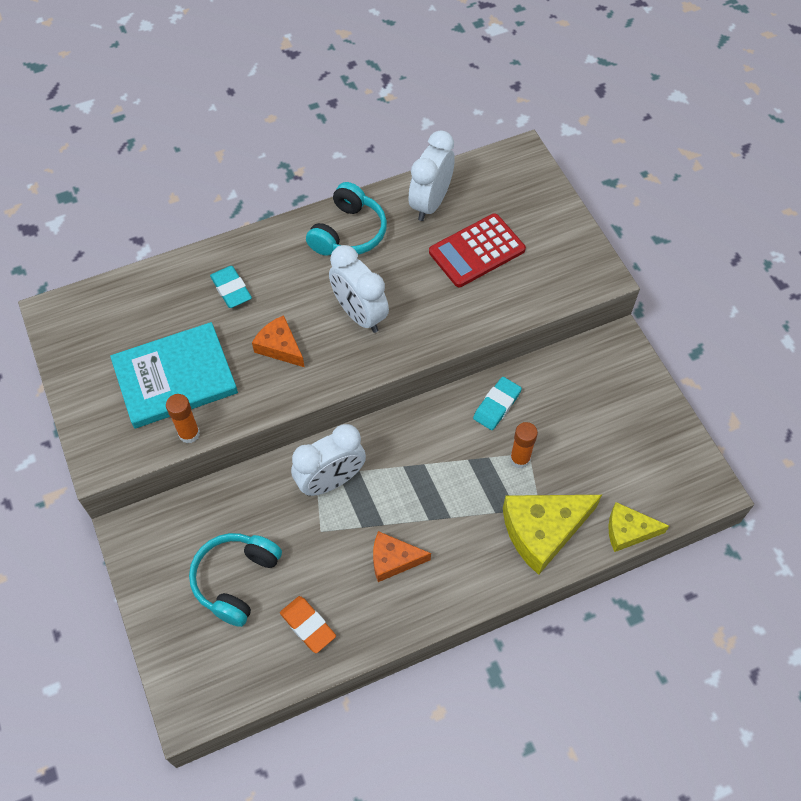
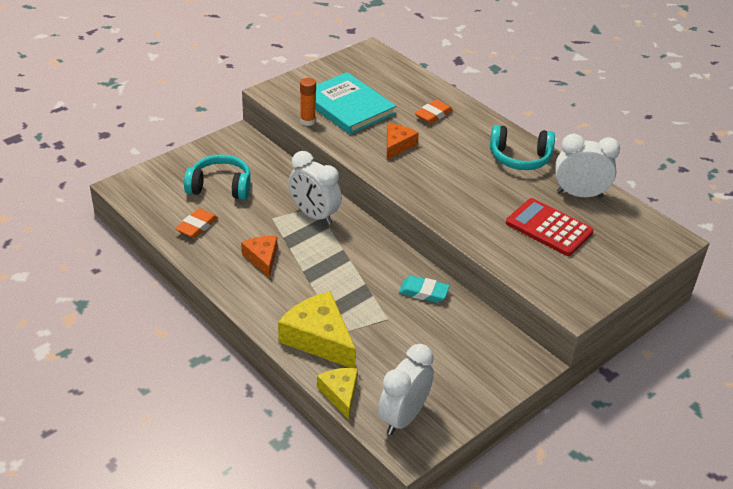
camera: 70 degrees right, 20 degrees down
turquoise eraser [210,266,252,308] -> orange eraser [415,100,453,124]
white clock [329,245,389,333] -> white clock moved to [378,344,434,435]
orange glue stick [510,422,538,468] -> none

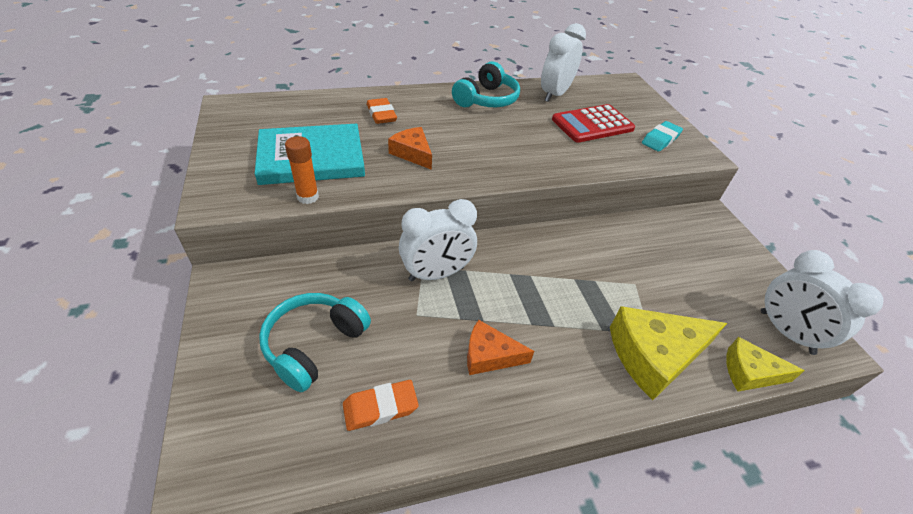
camera: 65 degrees left, 5 degrees up
orange eraser [175,208,218,238] -> orange eraser turned 75 degrees counterclockwise [343,380,419,431]
turquoise eraser [399,276,450,303] -> turquoise eraser moved to [642,121,683,152]

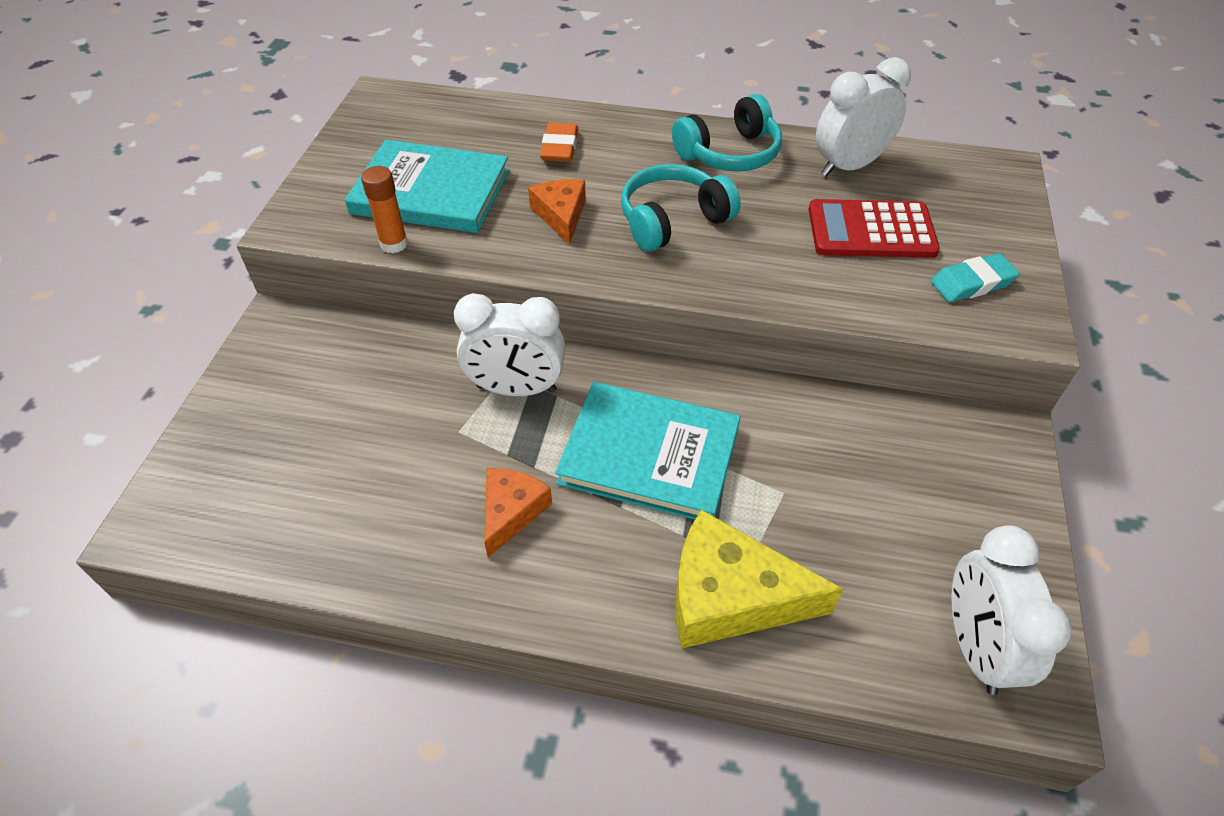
camera: 30 degrees right, 5 degrees up
turquoise headphones [259,293,371,392] -> turquoise headphones moved to [621,164,741,252]
orange eraser [343,380,419,431] -> none
orange cheese [467,320,534,375] -> orange cheese turned 75 degrees clockwise [484,468,552,558]
yellow cheese [726,337,805,392] -> none
none -> turquoise book [555,382,740,520]

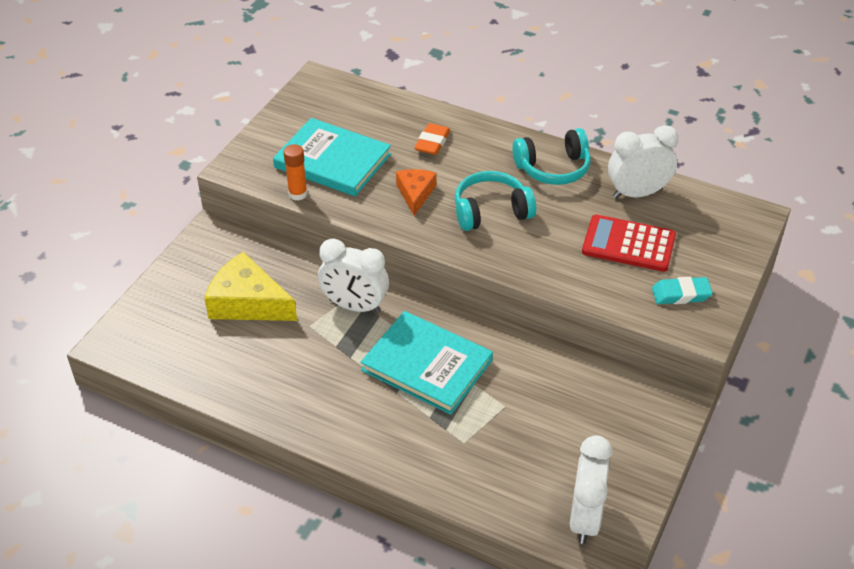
camera: 15 degrees right, 5 degrees down
orange cheese [484,468,552,558] -> none
yellow cheese [675,509,843,649] -> yellow cheese moved to [204,252,297,321]

